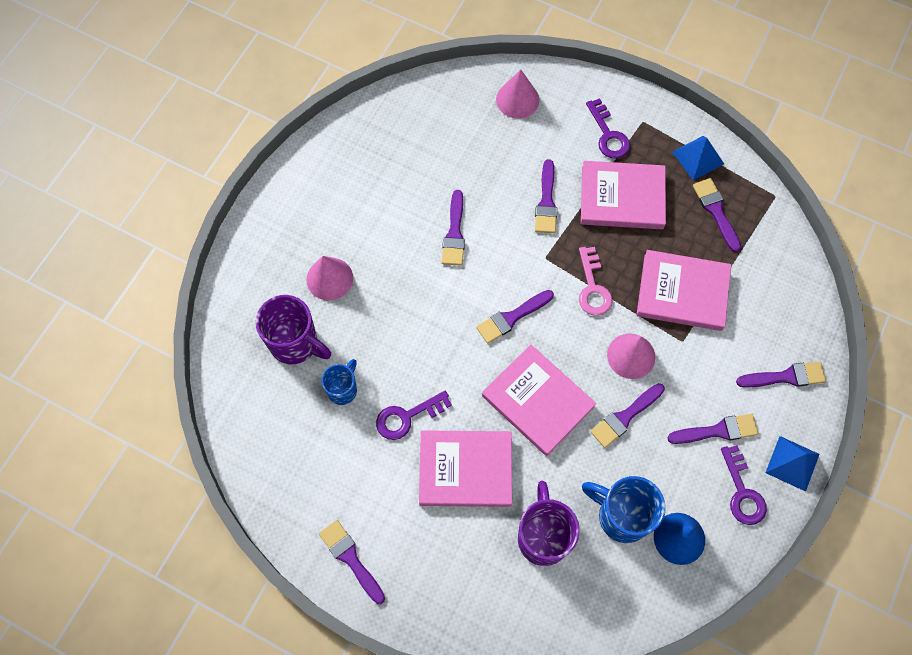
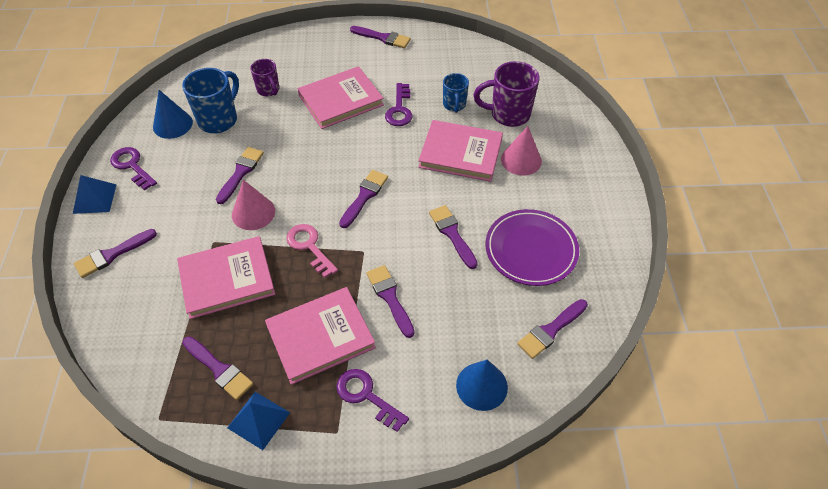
camera: 150 degrees right, 15 degrees down
purple key [376,391,452,440] -> purple key turned 150 degrees clockwise [385,83,412,126]
pink book [482,345,596,456] -> pink book moved to [418,120,503,182]
pink cone [496,70,539,119] -> blue cone [456,360,508,411]
purple mug [518,481,580,566] -> purple mug [250,59,279,96], size x0.60
blue mug [582,476,666,543] -> blue mug turned 60 degrees counterclockwise [182,68,239,133]
purple brush [667,414,758,444] -> purple brush moved to [517,299,588,359]
none -> purple plate [485,209,579,286]

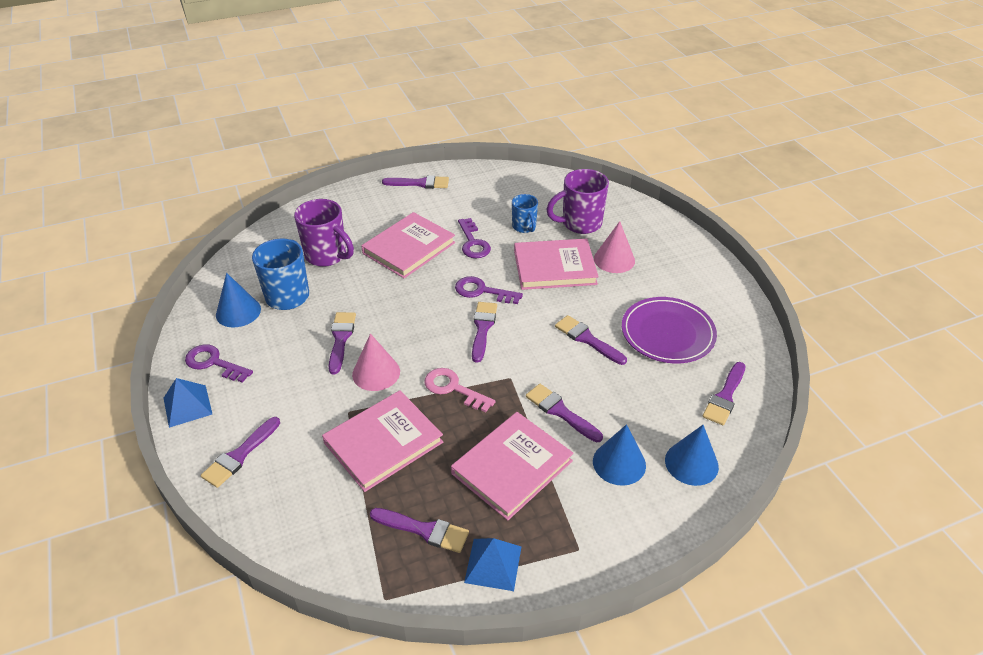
camera: 20 degrees left, 10 degrees down
purple mug [250,59,279,96] -> purple mug [294,199,354,267], size x1.67
purple key [336,369,409,432] -> purple key moved to [455,276,523,304]
none -> blue cone [593,424,646,486]

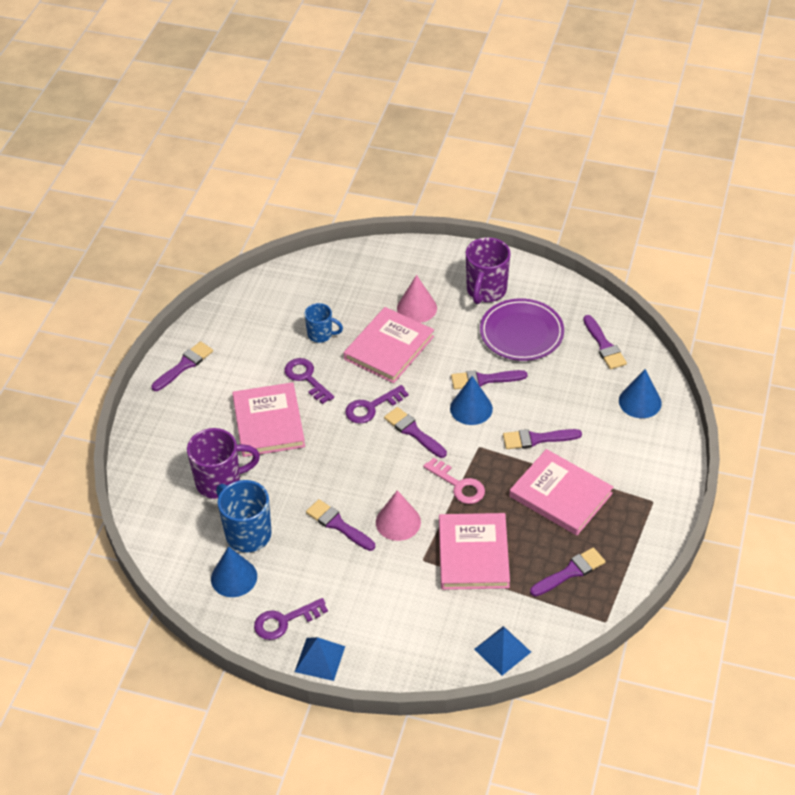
camera: 50 degrees left, 5 degrees up
purple brush [201,417,280,488] -> none
pink key [424,368,496,412] -> pink key turned 120 degrees counterclockwise [423,457,485,504]
pink book [451,412,574,520] -> pink book turned 45 degrees counterclockwise [510,449,614,536]
purple key [458,218,491,258] -> purple key turned 150 degrees counterclockwise [284,358,334,404]
blue pyramid [464,538,521,591] -> blue pyramid moved to [474,626,531,675]
purple mug [546,169,609,234] -> purple mug moved to [466,237,510,304]
blue cone [593,424,646,486] -> blue cone moved to [450,376,493,425]

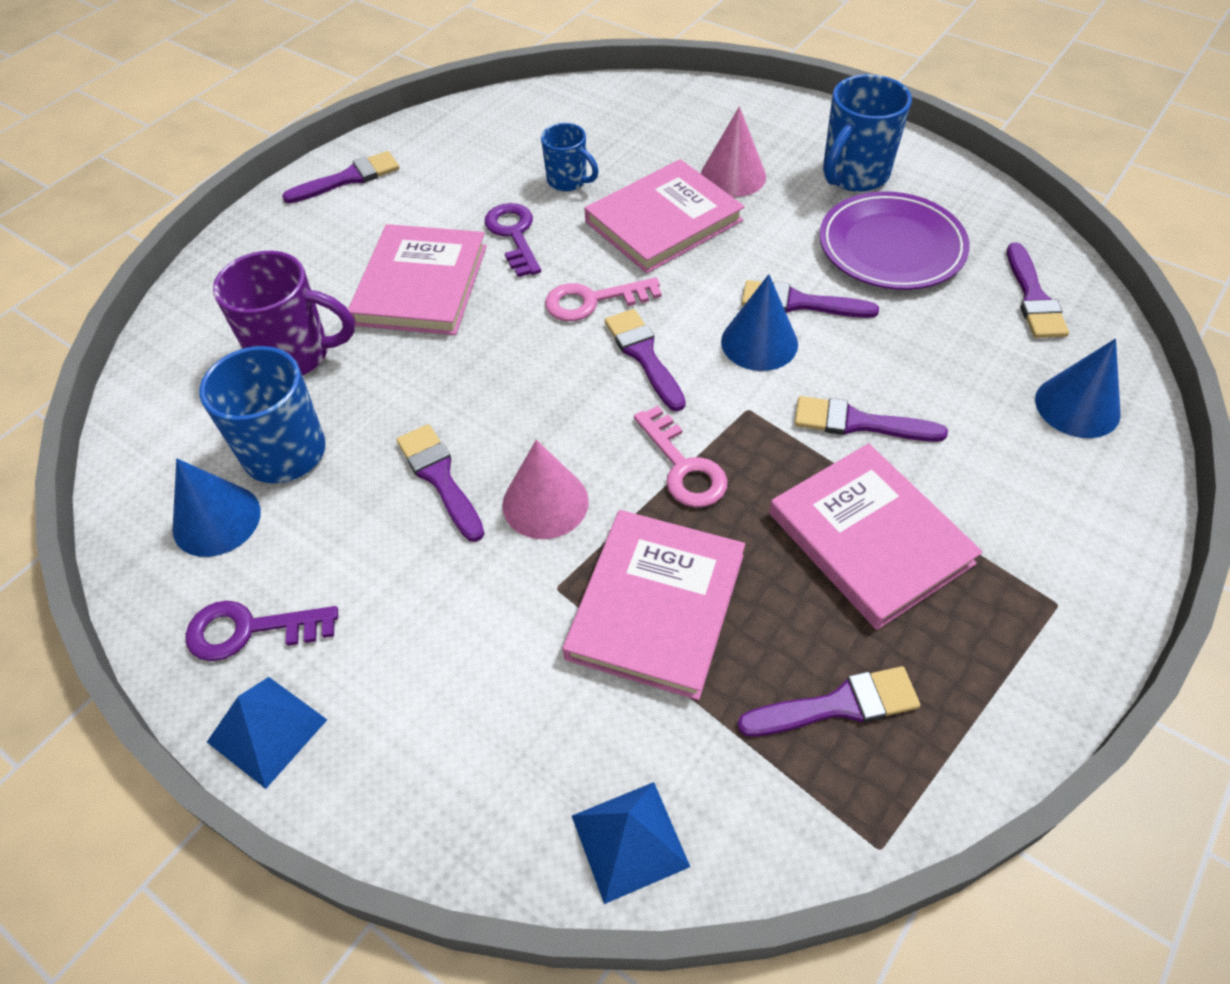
camera: 20 degrees right, 5 degrees up
purple key [345,385,408,423] -> pink key [545,278,662,321]
purple mug [466,237,510,304] -> blue mug [823,74,912,192]

